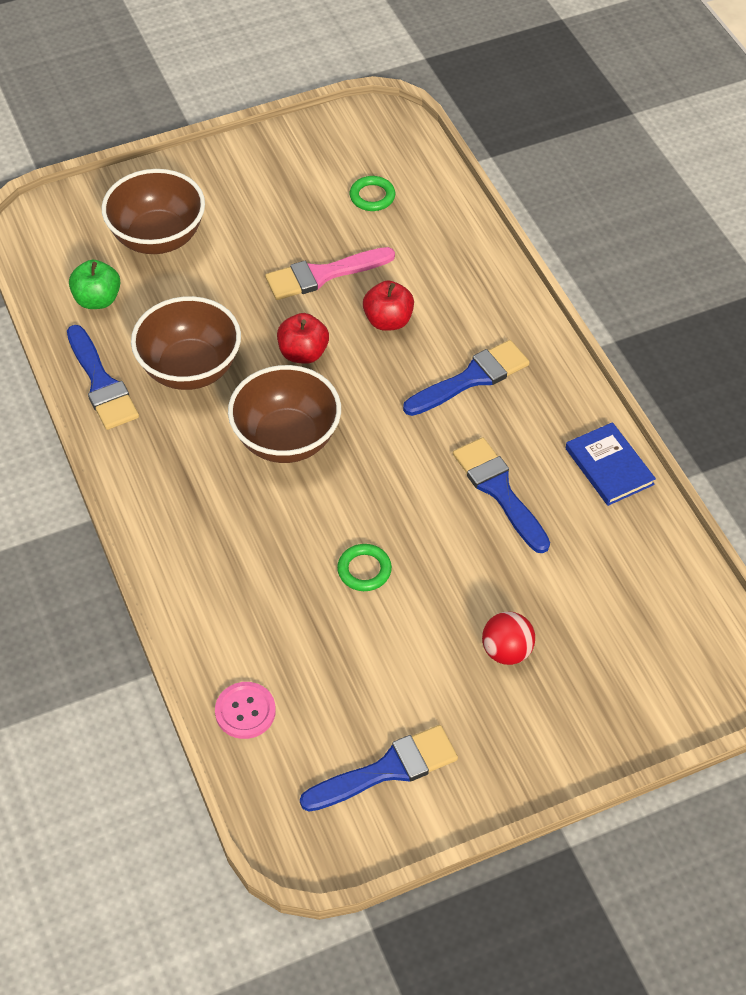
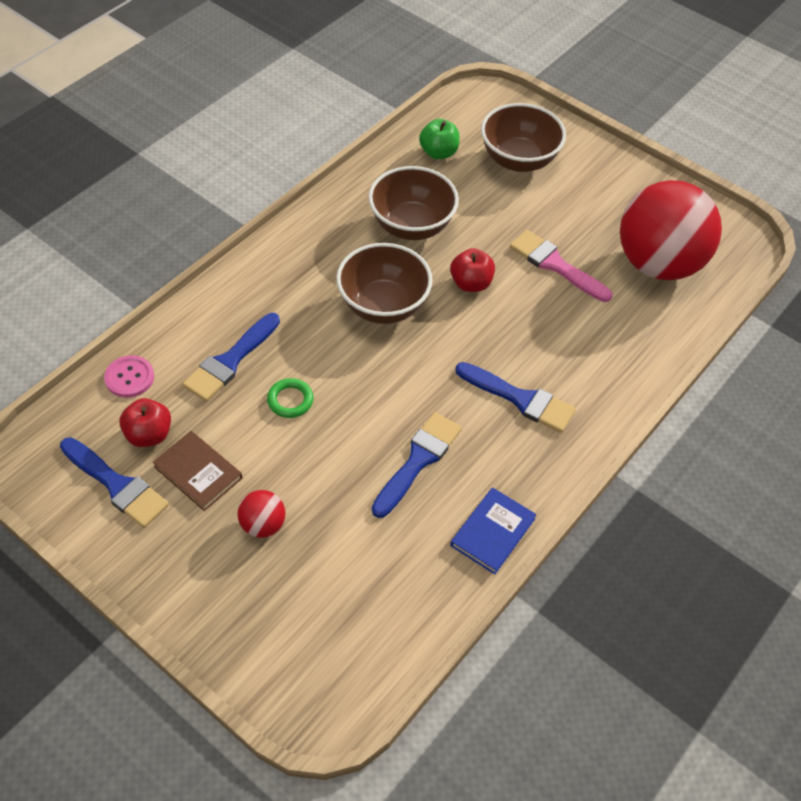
camera: 60 degrees right, 0 degrees up
blue brush [67,325,139,430] -> blue brush moved to [182,313,280,402]
green ring [350,176,395,211] -> red ball [620,180,722,280]
red apple [363,280,414,331] -> red apple moved to [119,398,171,447]
none -> brown book [153,431,243,511]

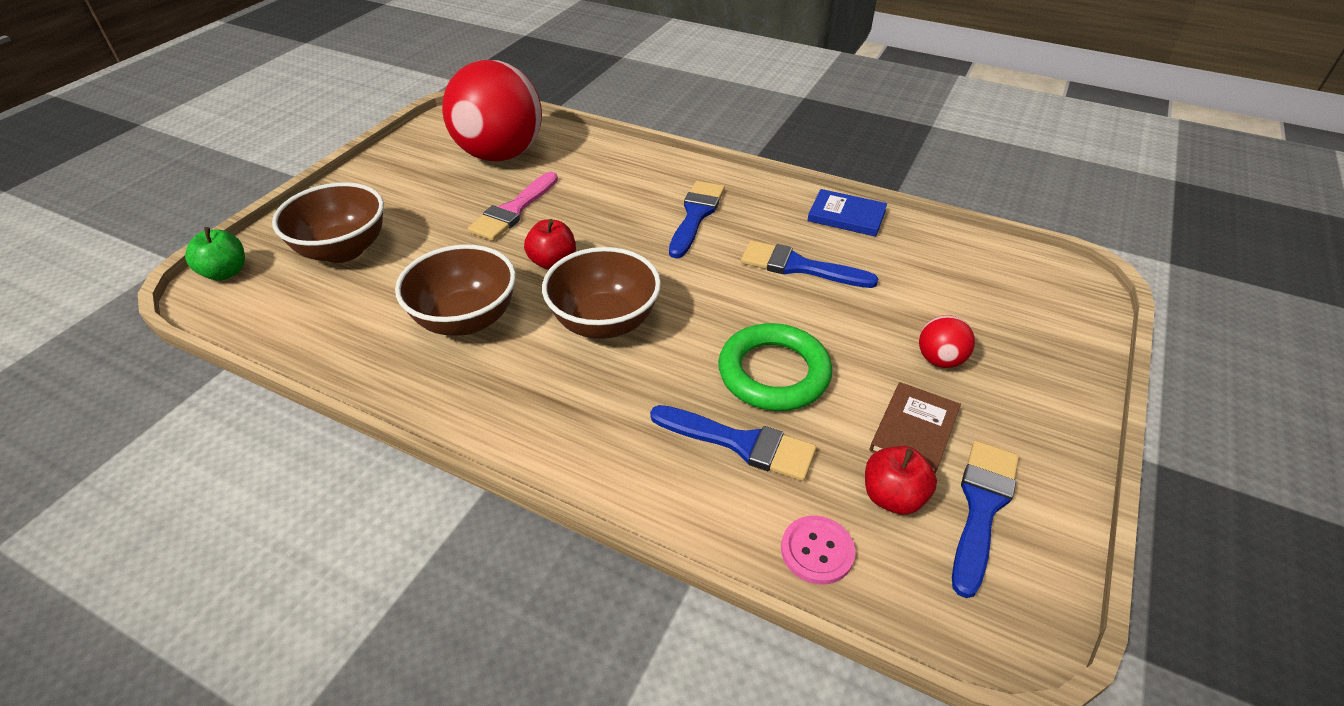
camera: 100 degrees left, 10 degrees down
green ring [267,378,314,418] -> green ring [718,323,832,411], size x2.00
green apple [419,119,460,159] -> green apple moved to [185,227,245,281]

